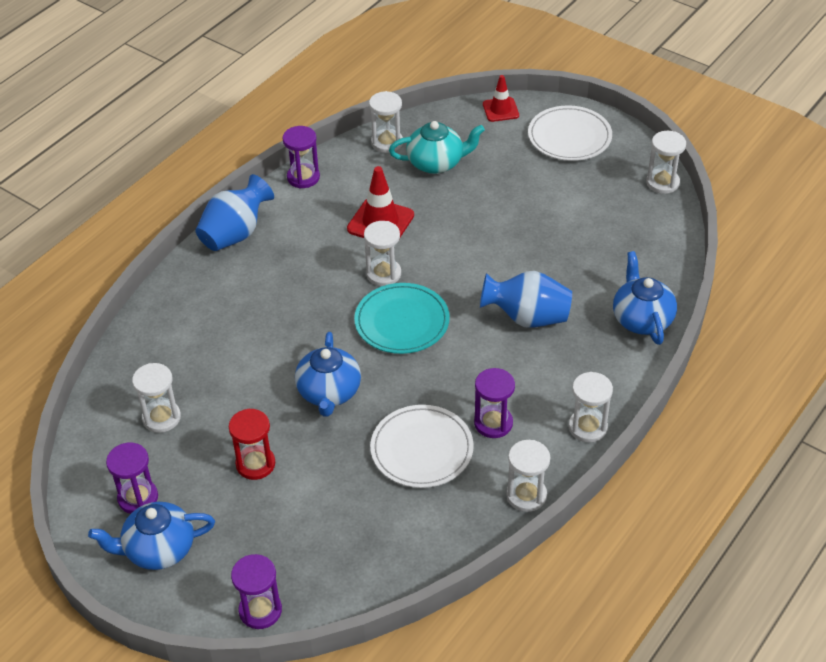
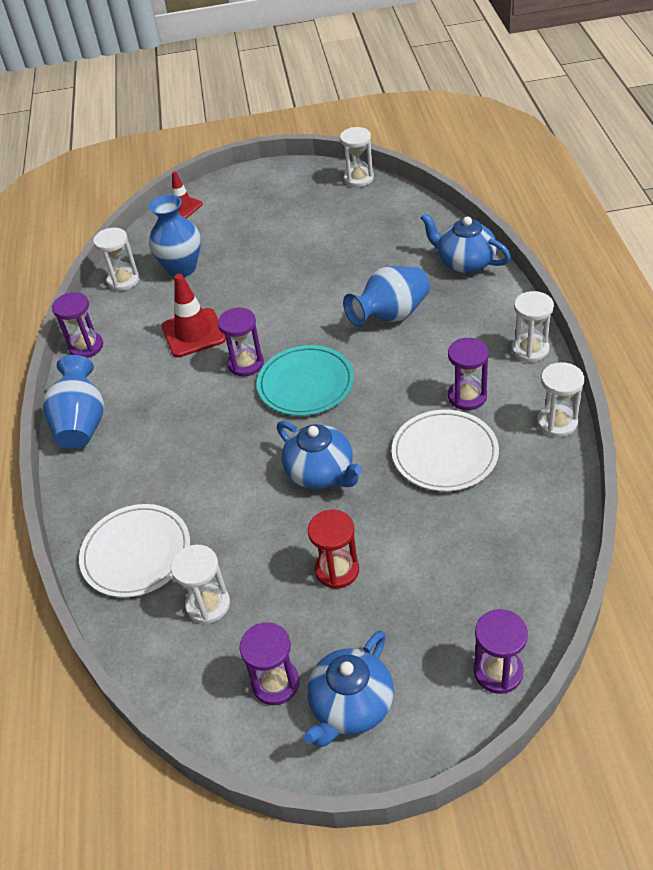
camera: 40 degrees left, 0 degrees up
white hourglass [364,221,401,286] -> purple hourglass [218,308,264,377]
turquoise teapot [389,121,485,174] -> blue vase [149,194,201,277]
white plate [528,105,612,161] -> white plate moved to [79,504,190,598]

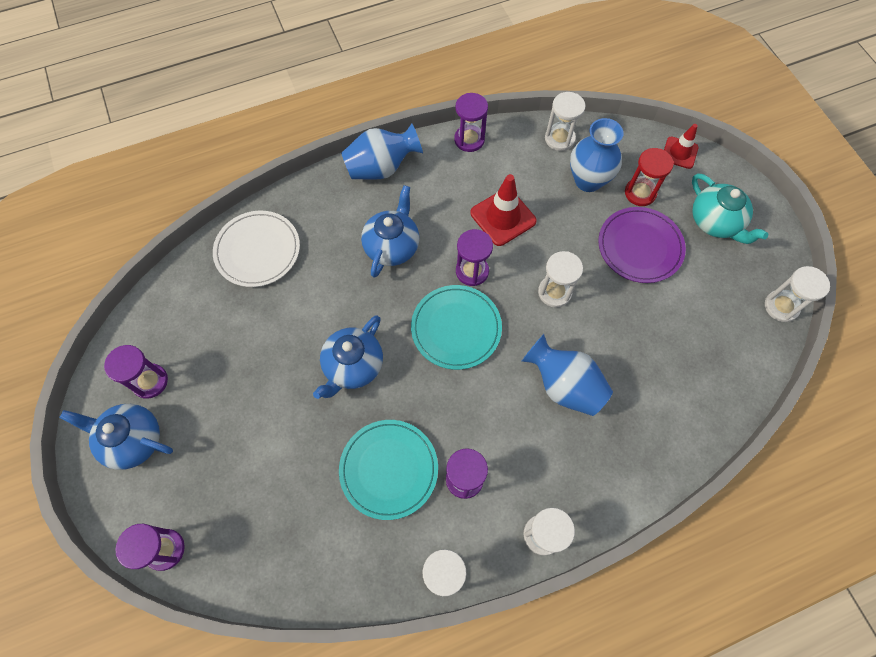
camera: 70 degrees right, 20 degrees up
white hourglass [171,545,230,624] -> white hourglass moved to [538,251,583,307]
red hourglass [308,510,359,589] -> red hourglass moved to [625,148,674,206]
white plate [392,410,499,491] -> turquoise plate [339,420,438,520]
blue teapot [421,213,511,273] -> blue teapot moved to [361,185,419,278]
none -> purple plate [598,207,686,283]
none -> turquoise teapot [692,173,768,244]

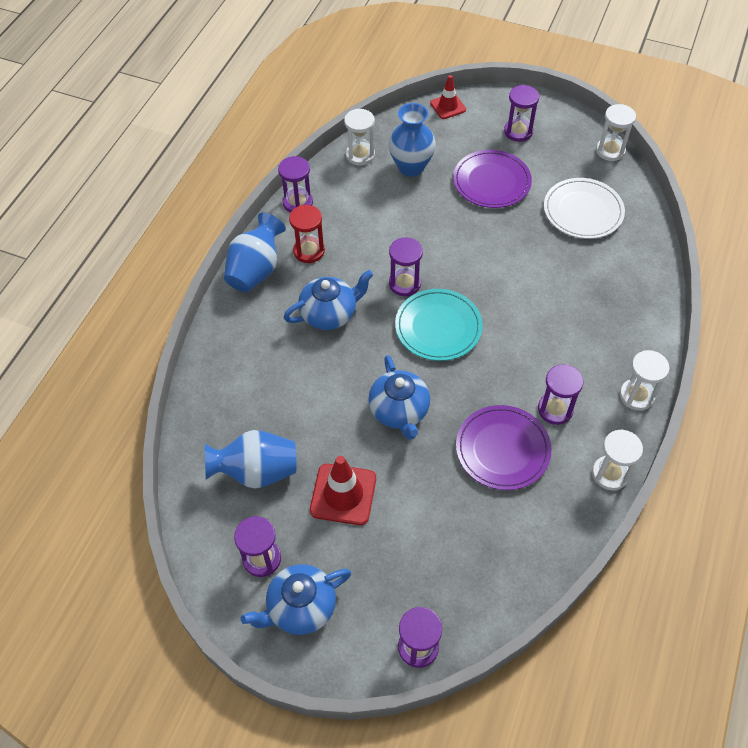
camera: 45 degrees left, 10 degrees down
white plate [213,211,300,287] -> white plate moved to [544,178,625,239]
turquoise plate [339,420,438,520] -> purple plate [456,405,552,490]
blue teapot [361,185,419,278] -> blue teapot turned 90 degrees clockwise [283,270,373,330]
red traffic cone [470,174,537,246] -> red traffic cone moved to [310,456,376,525]
blue vase [522,334,613,416] -> blue vase moved to [205,430,297,489]
white hourglass [538,251,583,307] -> none
red hourglass [625,148,674,206] -> red hourglass moved to [289,205,325,263]
turquoise teapot [692,173,768,244] -> purple hourglass [504,85,539,142]

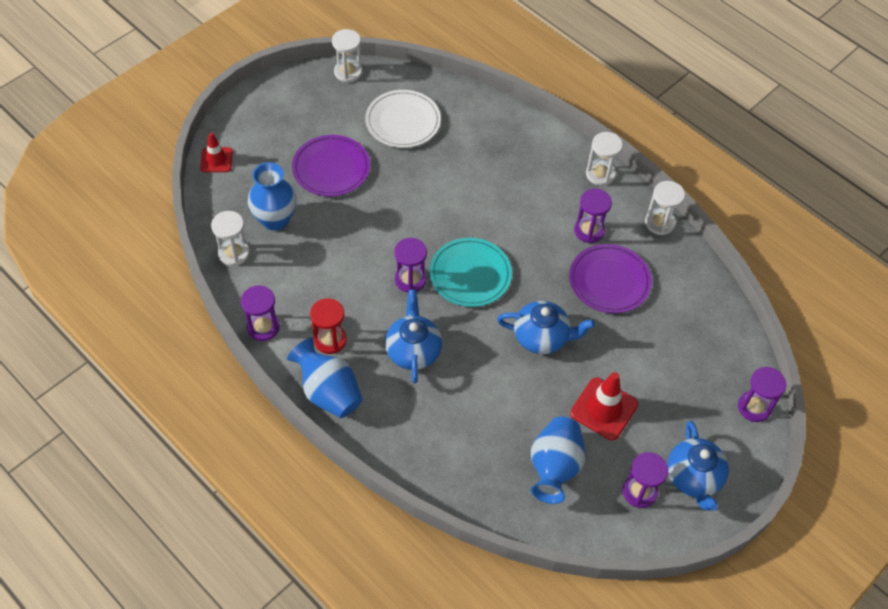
camera: 70 degrees left, 0 degrees up
purple hourglass [504,85,539,142] -> none

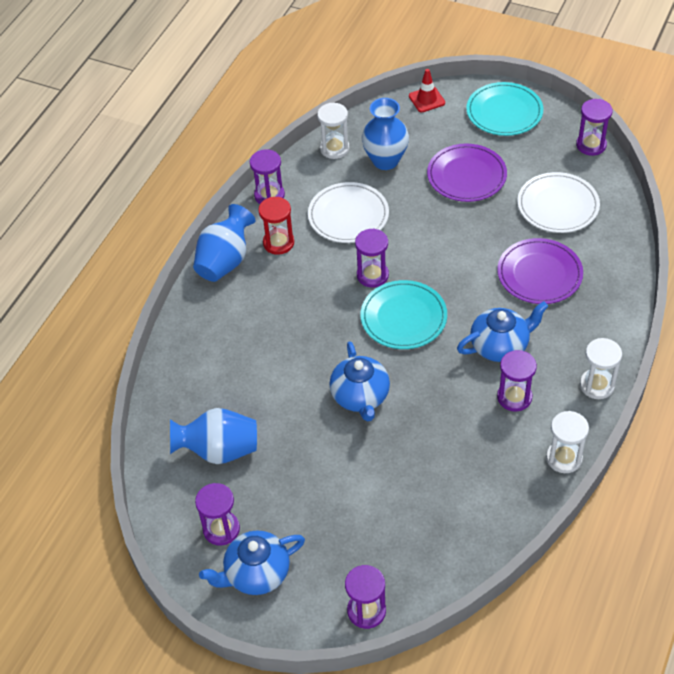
camera: 75 degrees right, 5 degrees down
white hourglass [332,29,362,83] -> purple hourglass [576,99,613,156]
blue teapot [385,290,442,383] -> blue teapot moved to [457,301,548,362]
purple plate [569,244,652,313] -> purple plate moved to [497,238,583,304]
red traffic cone [570,372,638,440] -> none
none -> white plate [308,182,389,243]
none -> turquoise plate [466,82,543,136]

